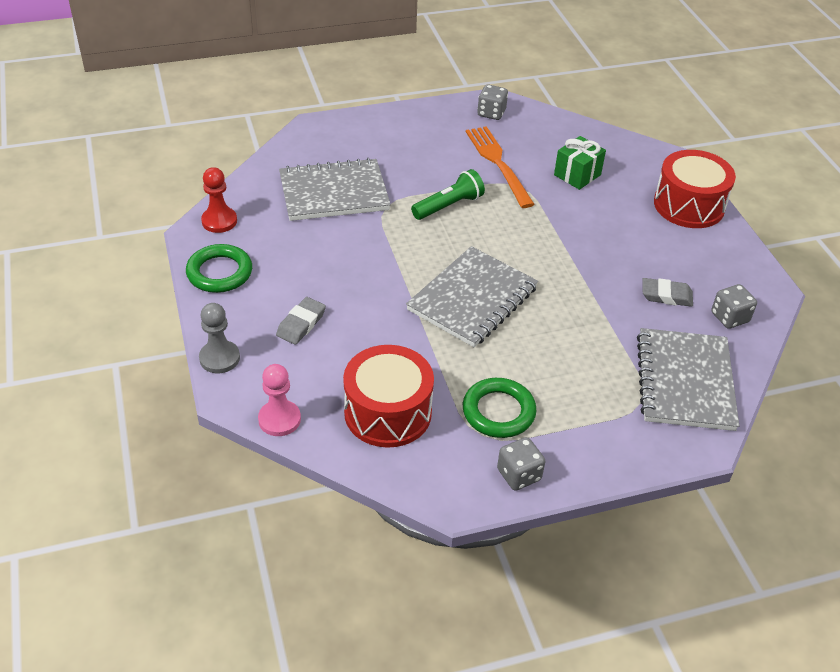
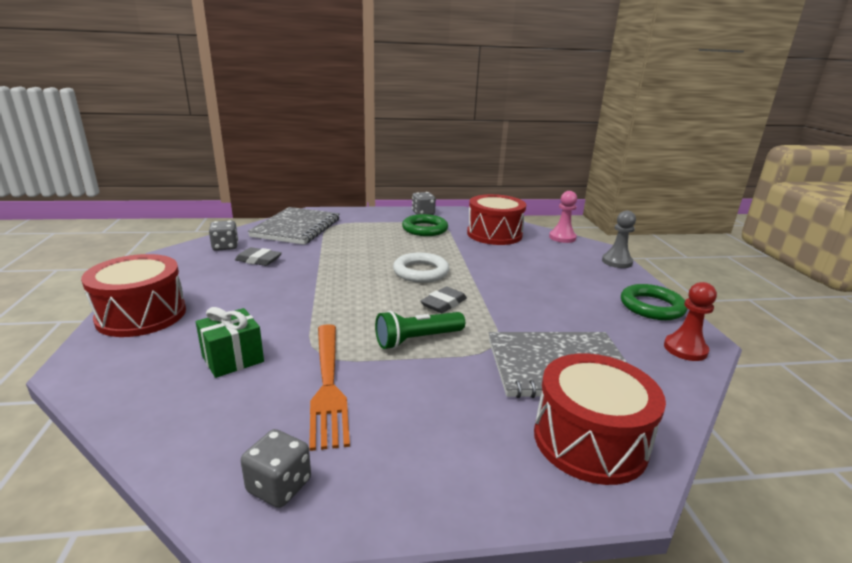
camera: 170 degrees left, 20 degrees down
grey eraser [276,297,326,345] -> grey eraser moved to [420,286,467,313]
grey notebook [406,246,538,347] -> white ring [393,252,449,283]
none -> red drum [534,354,666,485]

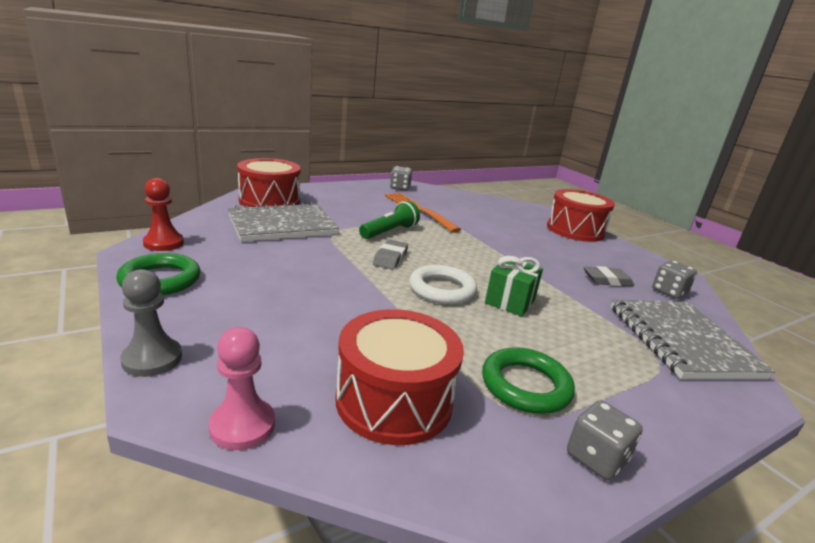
camera: 155 degrees right, 0 degrees up
green gift [196,307,264,378] -> green gift moved to [485,256,543,317]

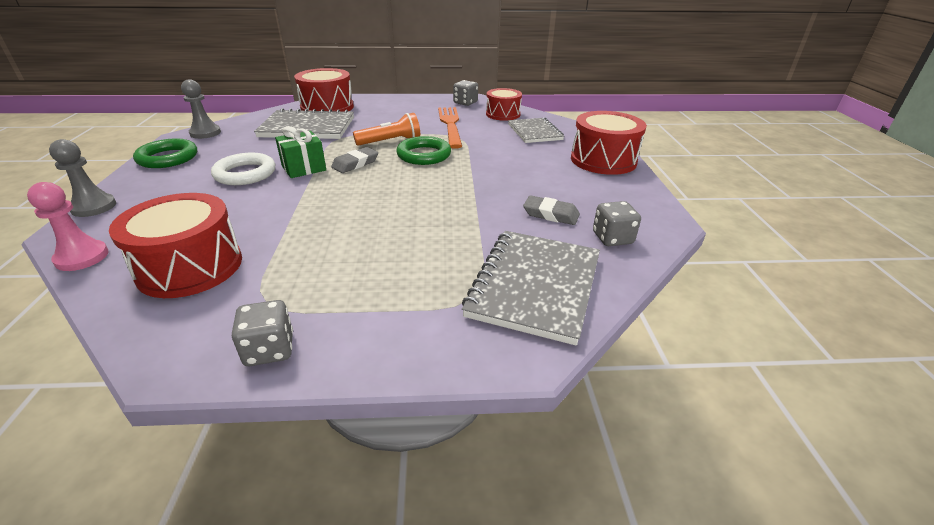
camera: 30 degrees right, 10 degrees up
red pawn [143,178,184,251] -> grey pawn [181,79,221,139]
green flashlight [359,201,420,239] -> orange flashlight [353,113,420,146]
white ring [409,265,477,305] -> white ring moved to [211,153,275,185]
green ring [482,347,575,414] -> green ring moved to [396,136,451,165]
green gift [485,256,543,317] -> green gift moved to [275,126,326,178]
none -> red drum [486,88,522,121]
none -> grey notebook [508,118,564,143]

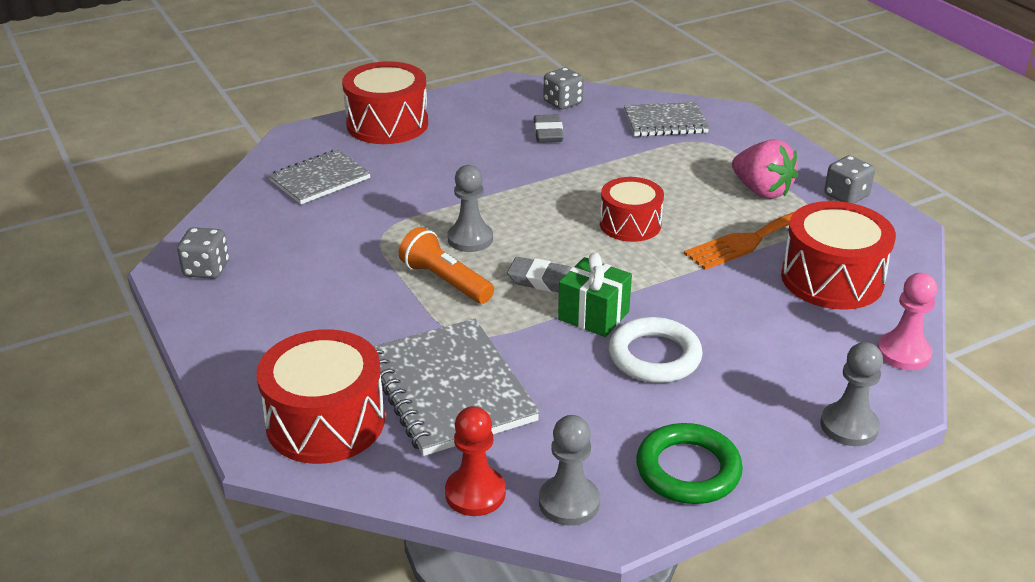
camera: 115 degrees left, 0 degrees up
green ring [396,136,451,165] -> grey pawn [447,165,493,252]
orange fork [438,107,462,149] -> orange fork moved to [684,200,833,270]
grey notebook [462,231,600,346] -> grey notebook [624,102,709,137], size x0.65
red drum [486,88,522,121] -> red drum moved to [600,177,664,242]
none -> red pawn [445,406,506,516]
none -> pink strawberry [732,139,798,199]

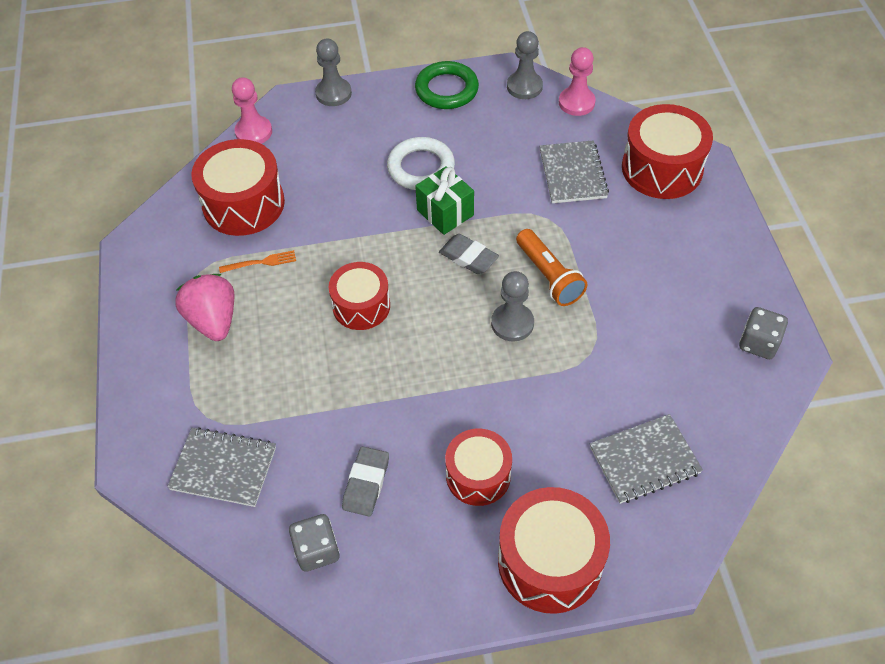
camera: 160 degrees left, 20 degrees up
grey notebook [373,319,540,456] -> grey notebook [539,140,609,203], size x0.65
red pawn [445,406,506,516] -> pink pawn [559,47,596,116]
orange fork [684,200,833,270] -> orange fork [219,250,296,273], size x0.45
grey dice [824,156,875,204] -> none
none -> red drum [445,428,512,506]

